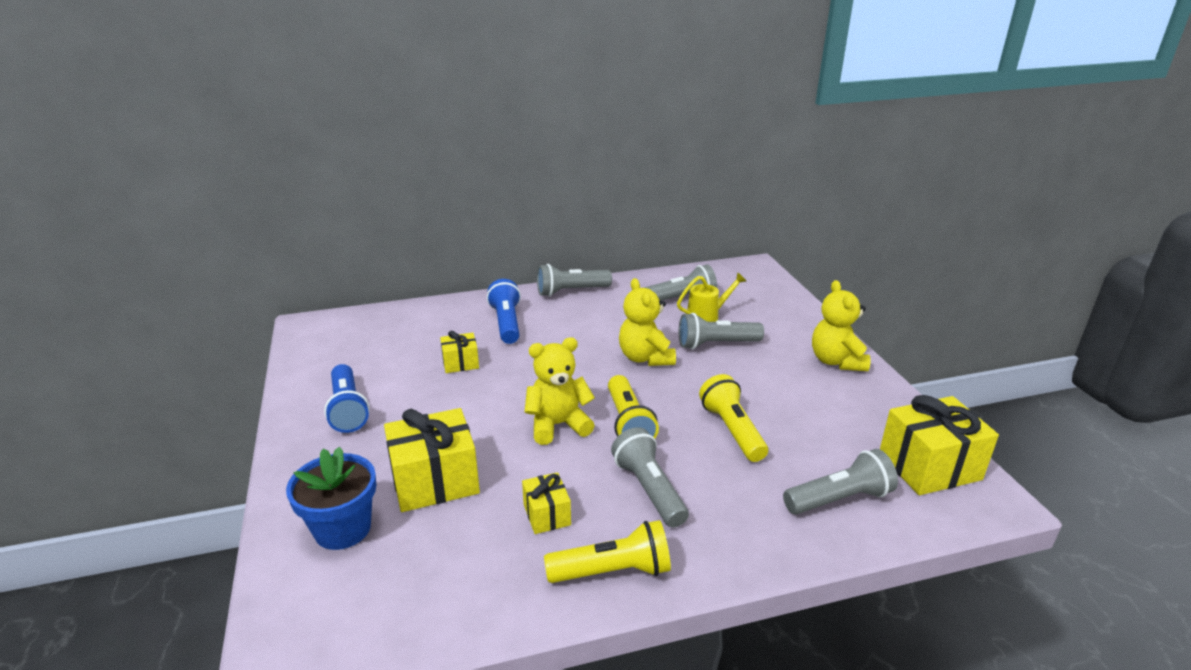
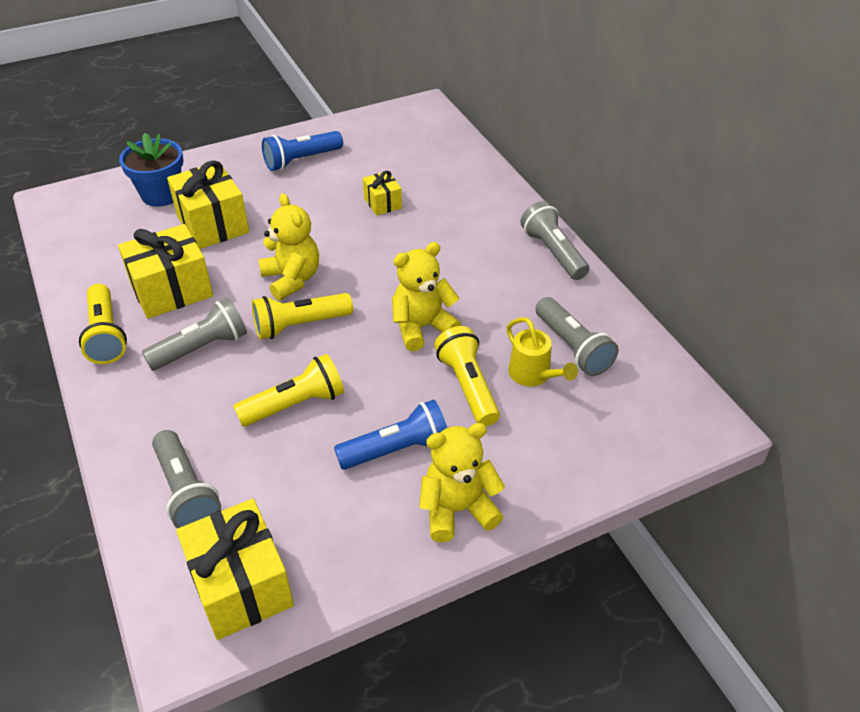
camera: 80 degrees right, 15 degrees up
blue flashlight [487,279,521,344] -> blue flashlight moved to [334,400,447,470]
yellow gift [522,472,571,534] -> yellow gift [118,224,213,319], size x1.87
grey flashlight [679,313,764,349] -> yellow flashlight [434,326,500,426]

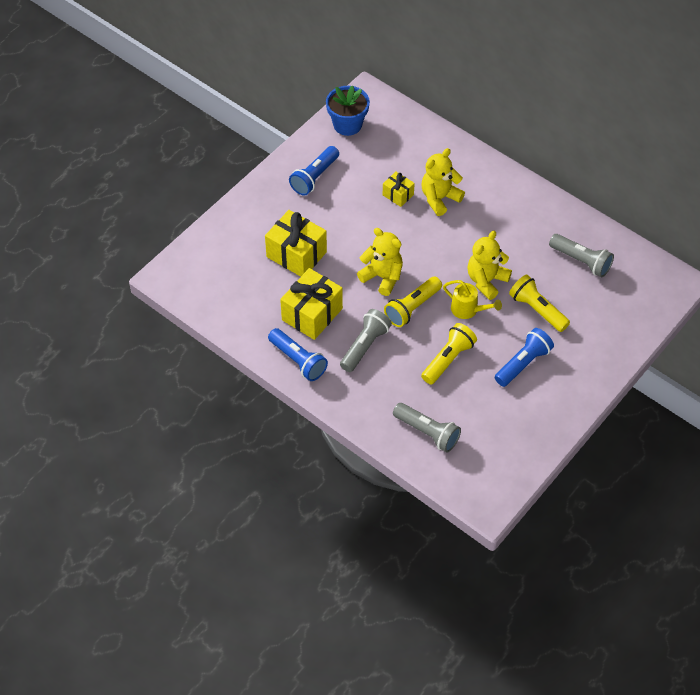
camera: 25 degrees left, 10 degrees up
yellow flashlight [79,284,127,364] -> blue flashlight [268,328,328,381]
blue flower pot [119,133,184,207] -> blue flower pot moved to [326,86,370,136]
yellow gift [176,499,294,640] -> none
yellow teddy bear [419,423,505,542] -> yellow teddy bear moved to [421,148,465,216]
yellow watering can [507,317,578,386] -> yellow watering can moved to [443,280,502,319]
grey flashlight [520,201,589,280] -> none

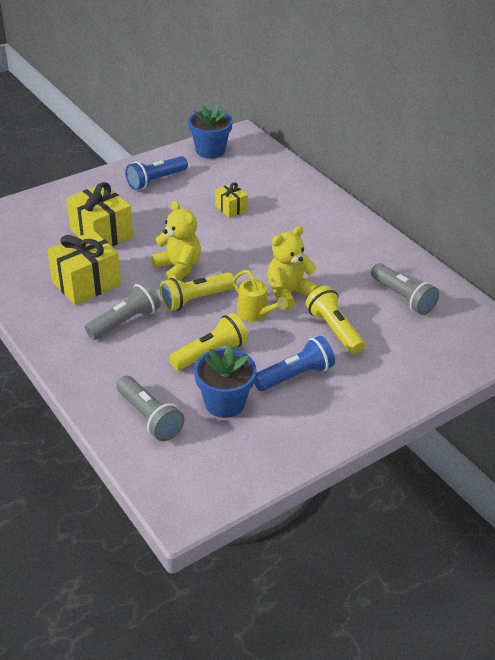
camera: 15 degrees right, 15 degrees down
blue flashlight [268,328,328,381] -> none
yellow teddy bear [421,148,465,216] -> none
none -> blue flower pot [194,344,257,418]

